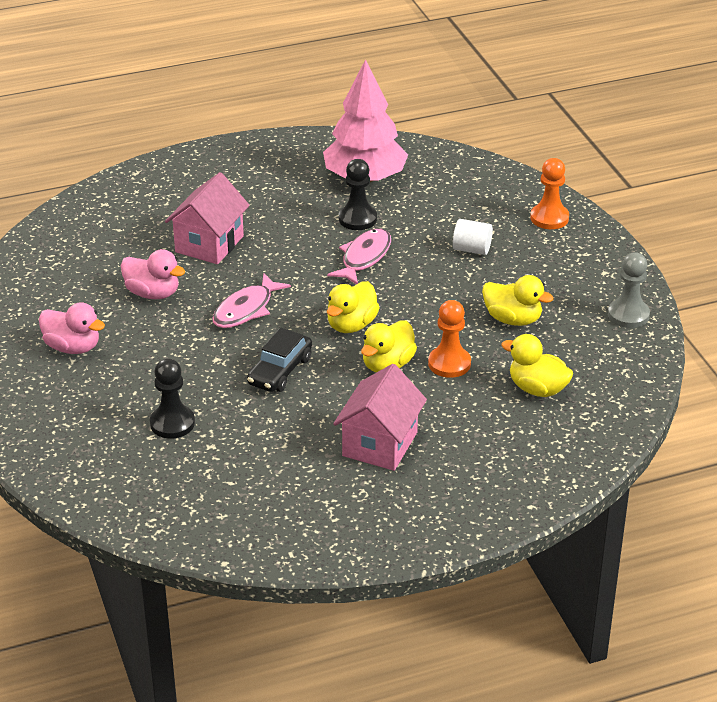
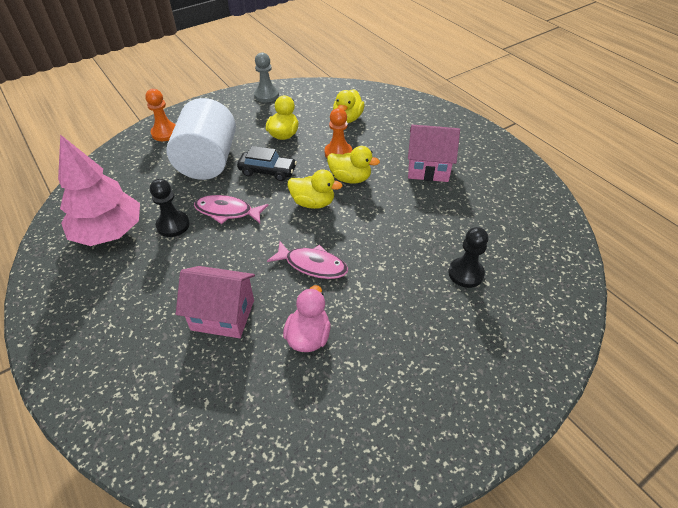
camera: 105 degrees left, 10 degrees up
pink duck [39,302,105,354] -> none
black car [247,328,312,392] -> black car moved to [237,146,297,181]
white cylinder [453,219,493,255] -> white cylinder [166,98,236,180], size x2.41

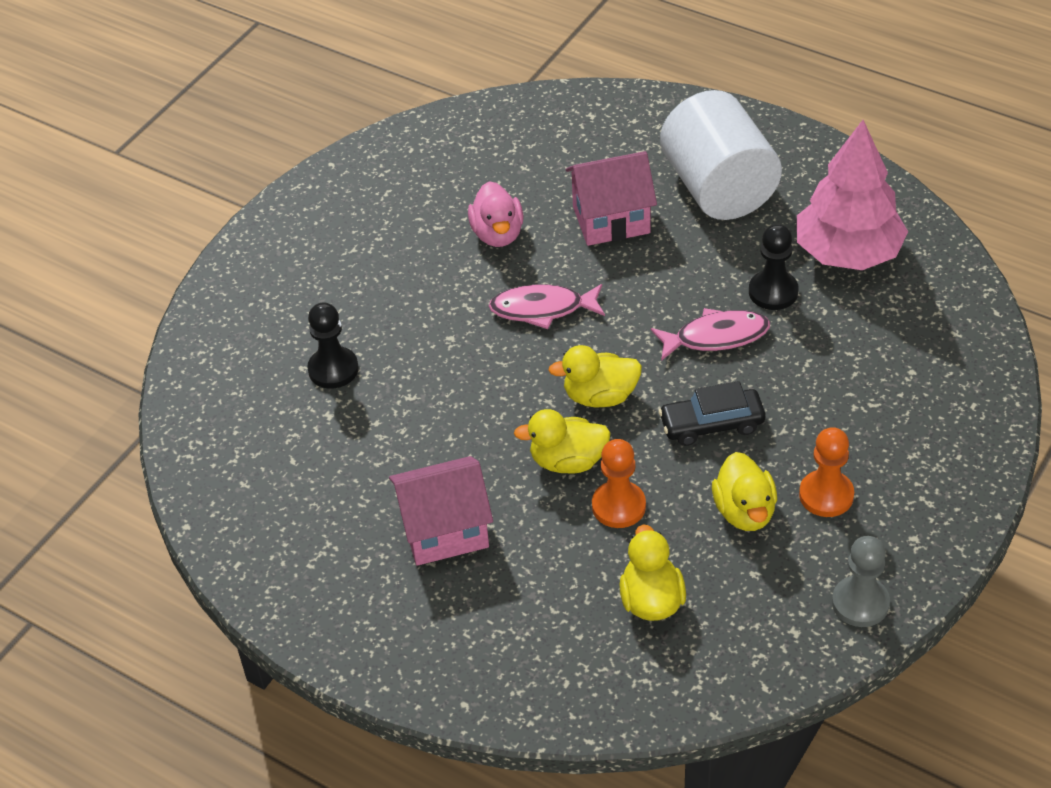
camera: 160 degrees right, 0 degrees up
orange pawn [145,89,176,141] -> orange pawn moved to [799,427,854,517]
white cylinder [166,98,236,180] -> white cylinder moved to [660,90,782,220]

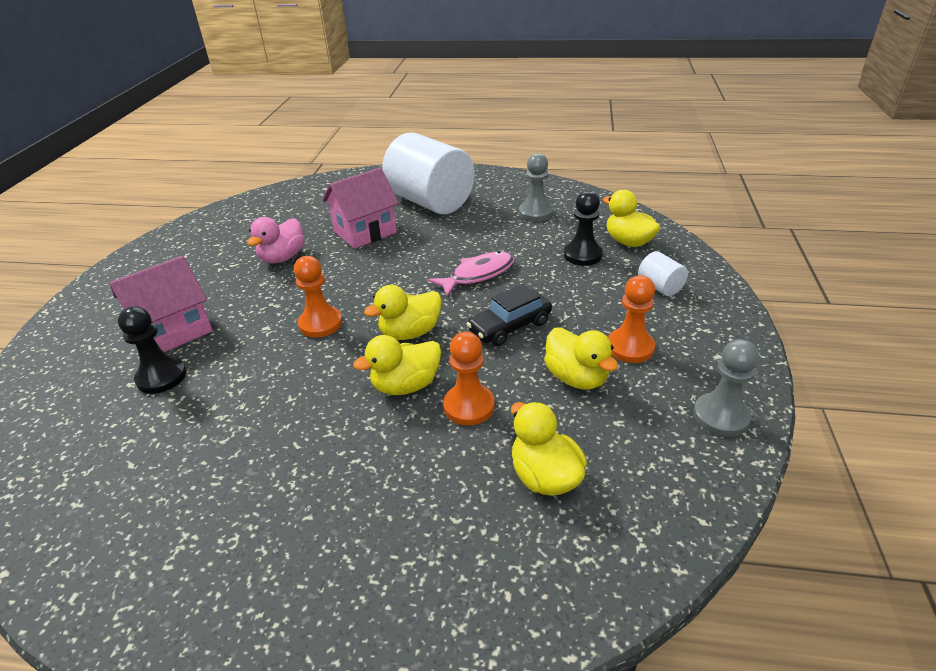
camera: 25 degrees left, 10 degrees down
pink house [389,456,493,566] -> pink house moved to [109,256,213,352]
pink duck [468,181,524,247] -> pink duck turned 60 degrees clockwise [247,217,305,263]
pink fish [489,284,605,329] -> none
black pawn [749,224,799,310] -> black pawn moved to [564,191,603,266]
pink tree [797,120,908,270] -> grey pawn [519,153,553,221]
none -> orange pawn [294,256,342,338]
none -> yellow duck [603,190,660,247]
none -> white cylinder [638,251,688,296]

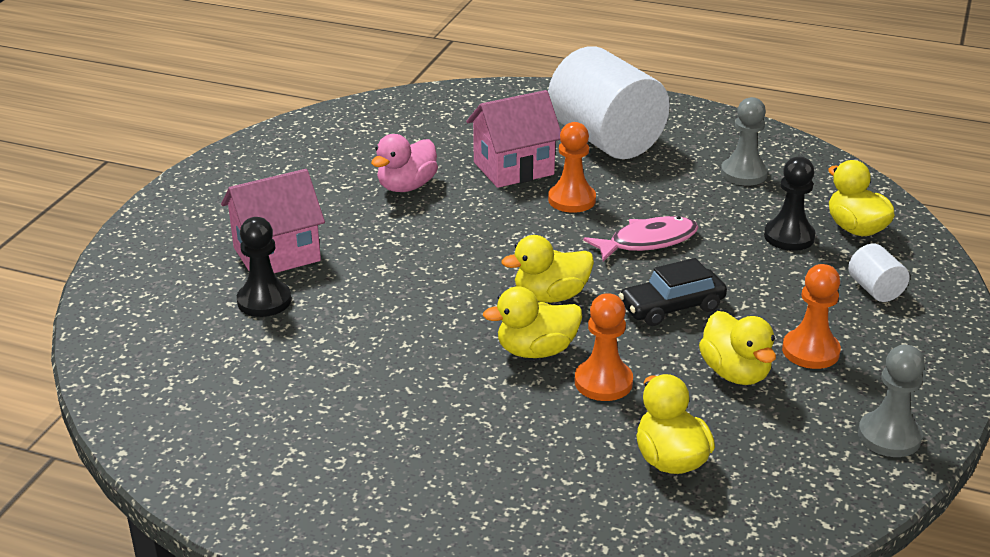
camera: 10 degrees right, 5 degrees down
orange pawn [294,256,342,338] -> orange pawn moved to [548,122,596,213]

